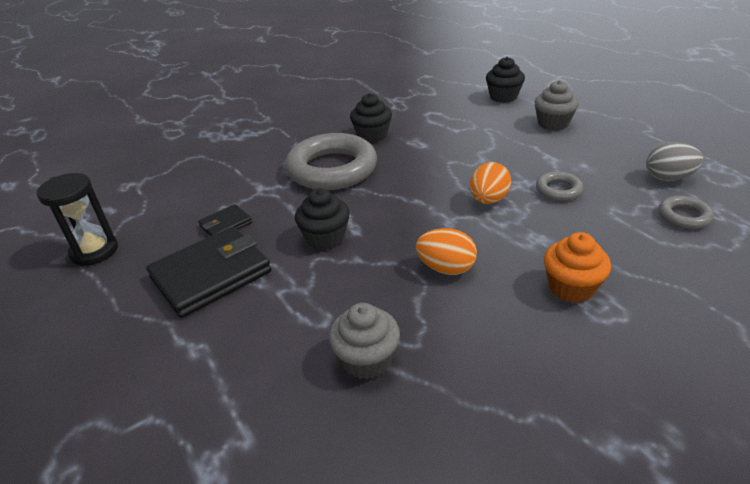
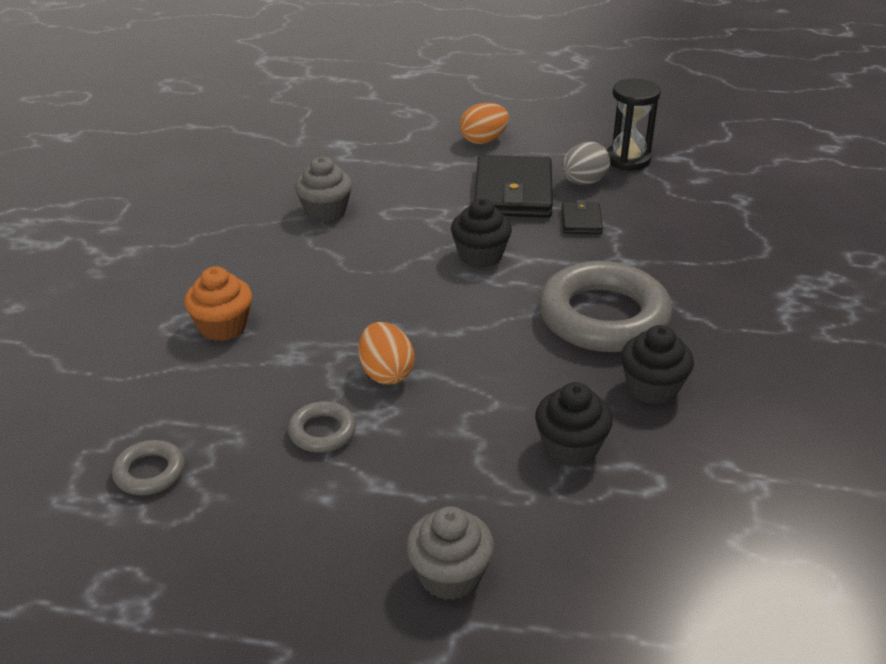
camera: 130 degrees right, 0 degrees up
orange egg [416,228,477,275] -> orange egg moved to [460,103,509,144]
black cupcake [486,57,525,103] -> black cupcake moved to [535,382,613,466]
grey egg [646,142,703,181] -> grey egg moved to [562,142,610,185]

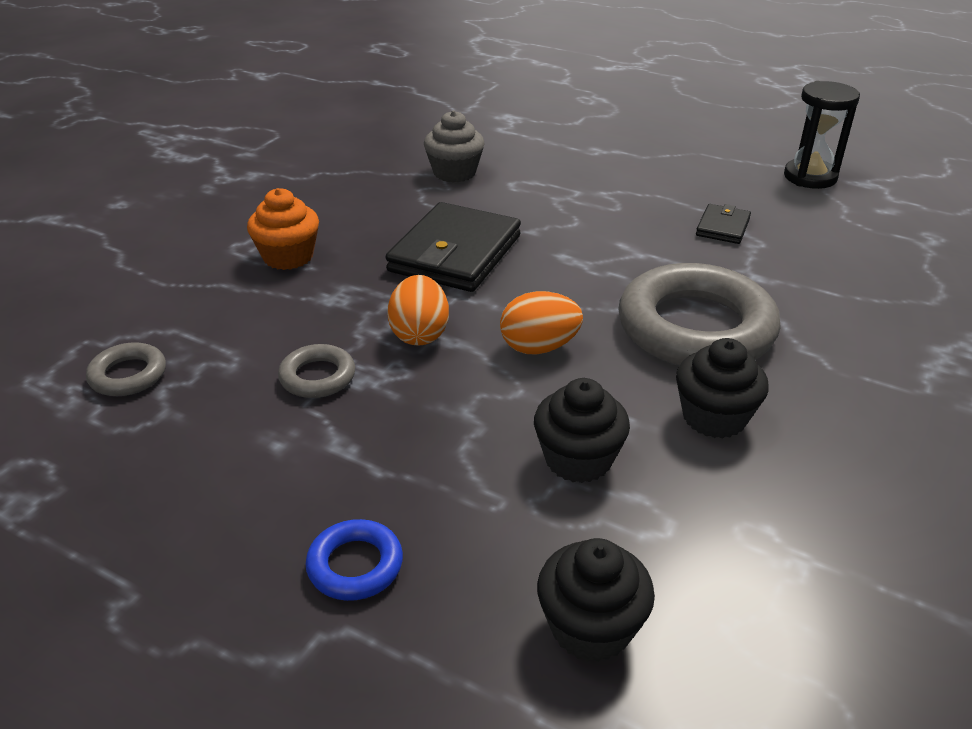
camera: 20 degrees right, 0 degrees up
grey cupcake [406,506,494,600] -> blue ring [306,519,403,601]
black cupcake [451,199,512,268] -> black cupcake moved to [537,538,655,662]
orange egg [460,103,509,144] -> orange egg moved to [500,291,583,355]
black wallet [474,155,553,218] -> black wallet moved to [386,202,521,292]
grey egg [562,142,610,185] -> none

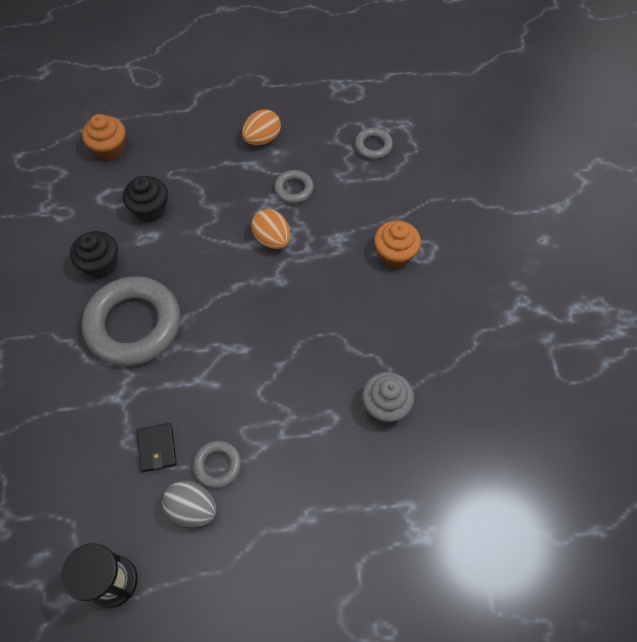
camera: 145 degrees right, 25 degrees up
blue ring [306,519,403,601] -> none
black wallet [386,202,521,292] -> none
orange egg [500,291,583,355] -> orange egg moved to [242,109,281,145]
black cupcake [537,538,655,662] -> orange cupcake [82,114,125,160]
none -> grey egg [162,481,216,527]
none -> grey ring [193,441,241,488]

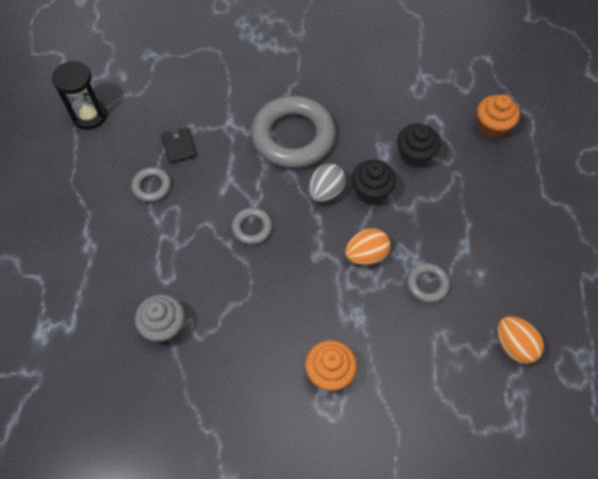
camera: 100 degrees right, 0 degrees up
black cupcake [70,231,118,278] -> black cupcake moved to [351,160,396,205]
black wallet [136,423,177,472] -> black wallet turned 75 degrees clockwise [161,127,196,164]
grey egg [162,481,216,527] -> grey egg moved to [308,163,346,202]
orange egg [242,109,281,145] -> orange egg moved to [497,316,544,364]
grey ring [355,128,393,159] -> grey ring moved to [232,208,272,245]

